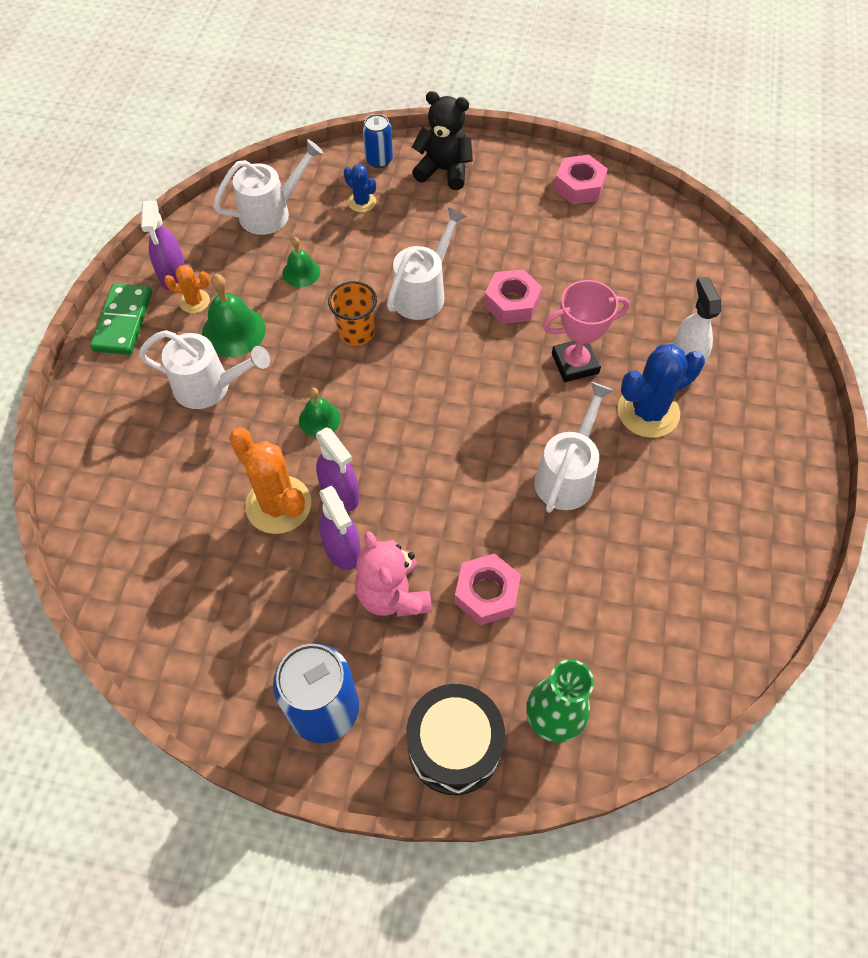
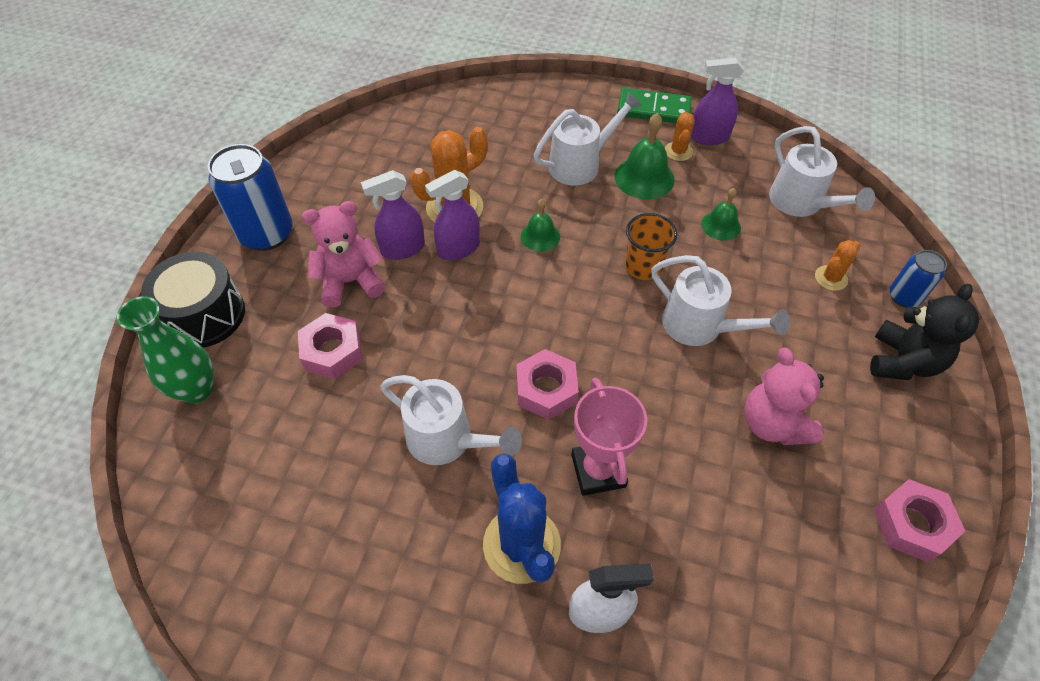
camera: 95 degrees right, 5 degrees down
white watering can [139,330,270,409] -> white watering can turned 135 degrees counterclockwise [533,91,642,186]
blue cactus [344,164,376,212] -> orange cactus [815,240,860,291]
pink nut [484,269,542,324] -> pink nut moved to [517,349,579,420]
none -> pink teddy bear [744,348,824,445]

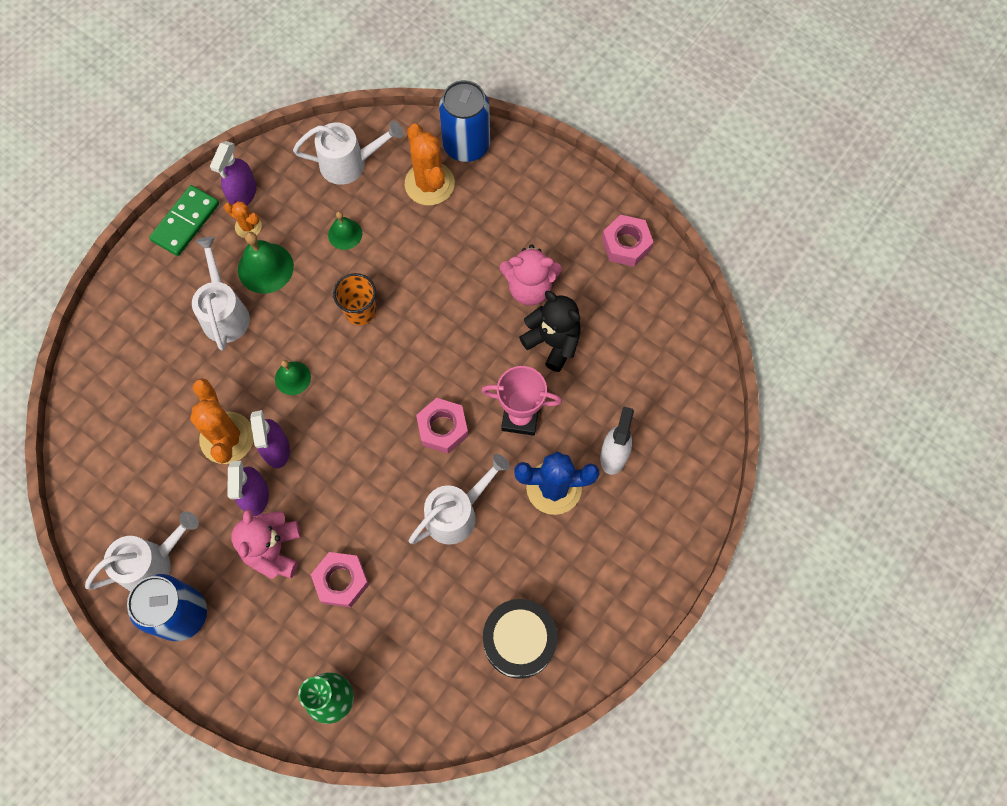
camera: 70 degrees left, 15 degrees up
black drum [141,252,245,348] -> black drum moved to [483,599,558,679]
white watering can [651,255,790,346] -> white watering can moved to [85,511,199,591]
orange cactus [815,240,860,291] -> orange cactus [405,124,455,205], size x1.90
black teddy bear [870,284,979,380] -> black teddy bear moved to [519,291,581,372]
blue can [890,250,947,308] -> blue can [439,80,490,162], size x1.81

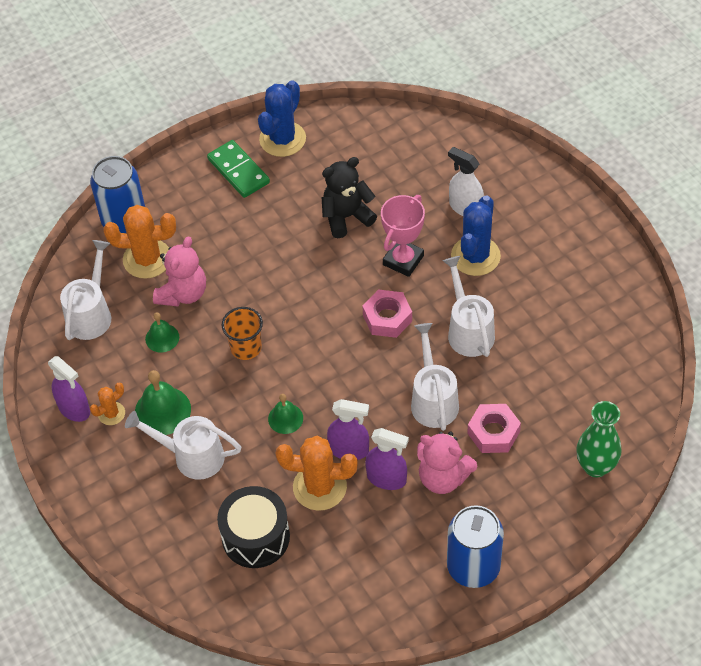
camera: 65 degrees left, 15 degrees down
white watering can [85,511,199,591] -> white watering can moved to [411,323,459,431]
green domino [149,185,219,256] -> green domino moved to [207,140,270,198]
black drum [483,599,558,679] -> black drum moved to [217,486,290,568]
pink teddy bear [500,245,562,306] -> pink teddy bear moved to [153,237,206,307]
pink nut [602,215,653,267] -> blue cactus [258,80,306,157]

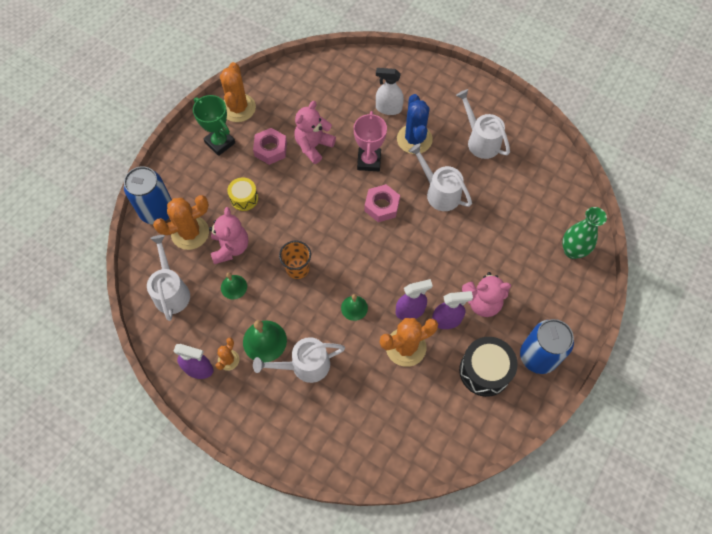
camera: 30 degrees left, 10 degrees up
green domino [207,140,270,198] -> green trophy [193,95,235,156]
black drum [217,486,290,568] -> black drum moved to [459,337,518,397]
blue cactus [258,80,306,157] -> orange cactus [220,62,256,122]
black teddy bear [322,157,377,238] -> pink teddy bear [294,101,336,164]
white watering can [411,323,459,431] -> white watering can moved to [456,89,510,159]
pink nut [467,404,521,453] -> pink nut moved to [253,128,287,165]
none -> yellow drum [227,177,258,211]

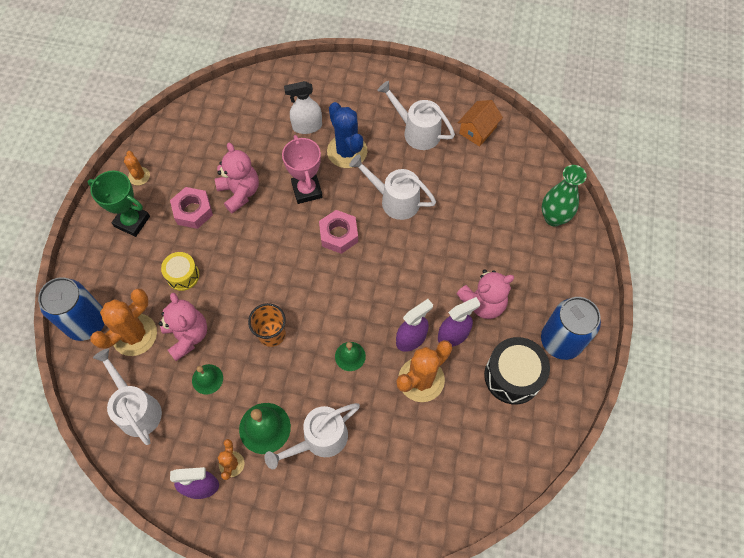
camera: 20 degrees left, 0 degrees up
orange cactus [220,62,256,122] -> orange cactus [124,151,150,185], size x0.53
pink teddy bear [294,101,336,164] -> pink teddy bear turned 135 degrees clockwise [215,143,259,214]
none -> orange house [458,100,503,147]

